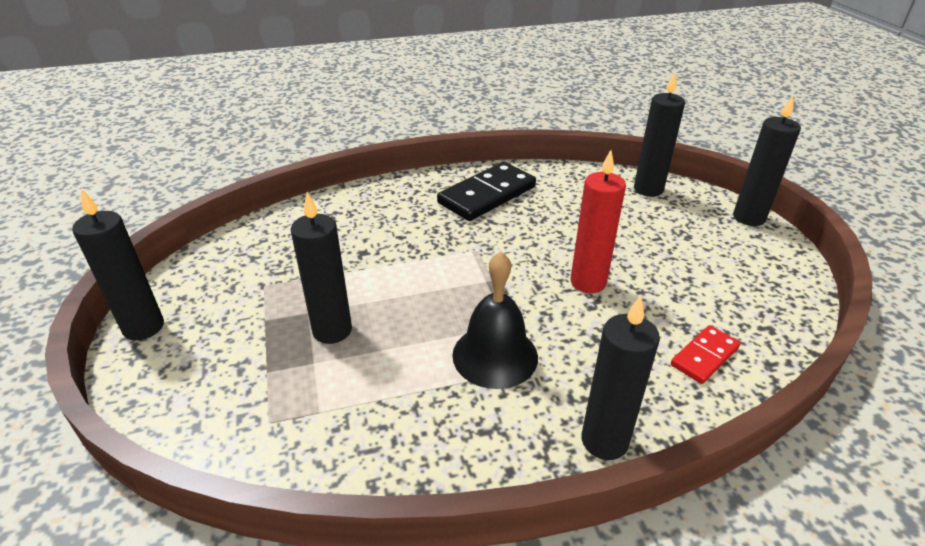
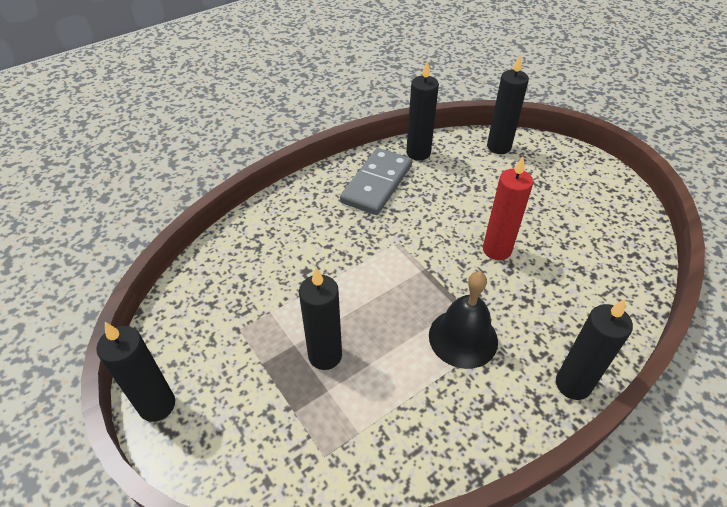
camera: 20 degrees left, 10 degrees up
black domino [437,162,536,221] -> grey domino [340,148,412,215]
red domino [671,325,741,384] -> none
black candle [733,95,801,226] -> black candle moved to [406,61,439,161]

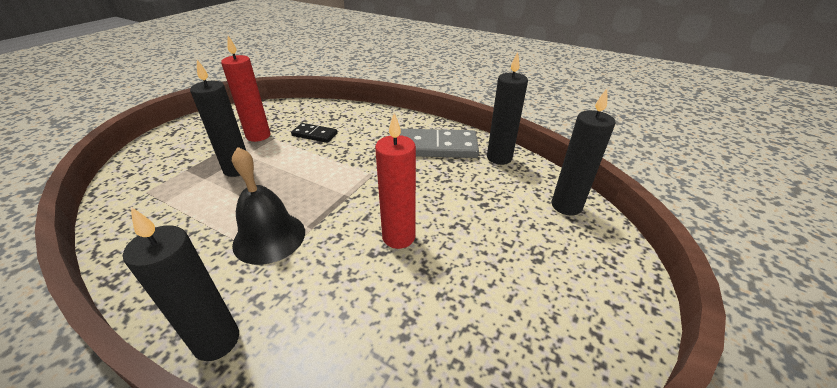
camera: 65 degrees right, 10 degrees down
black candle [96,322,175,422] -> none
none -> red candle [221,36,271,142]
none -> black domino [291,123,338,143]

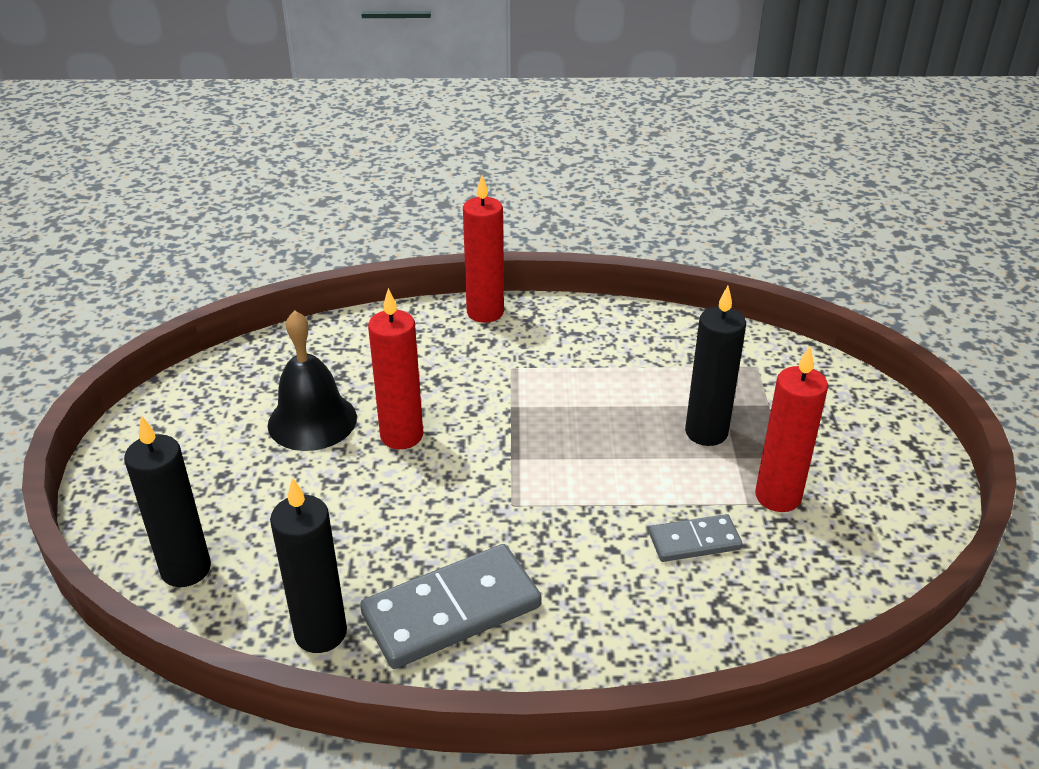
camera: 150 degrees right, 0 degrees up
black candle [123,207,239,361] -> red candle [463,175,504,323]
black bell [232,147,305,265] -> black bell moved to [268,310,357,451]
black domino [291,123,338,143] -> grey domino [649,514,743,562]

